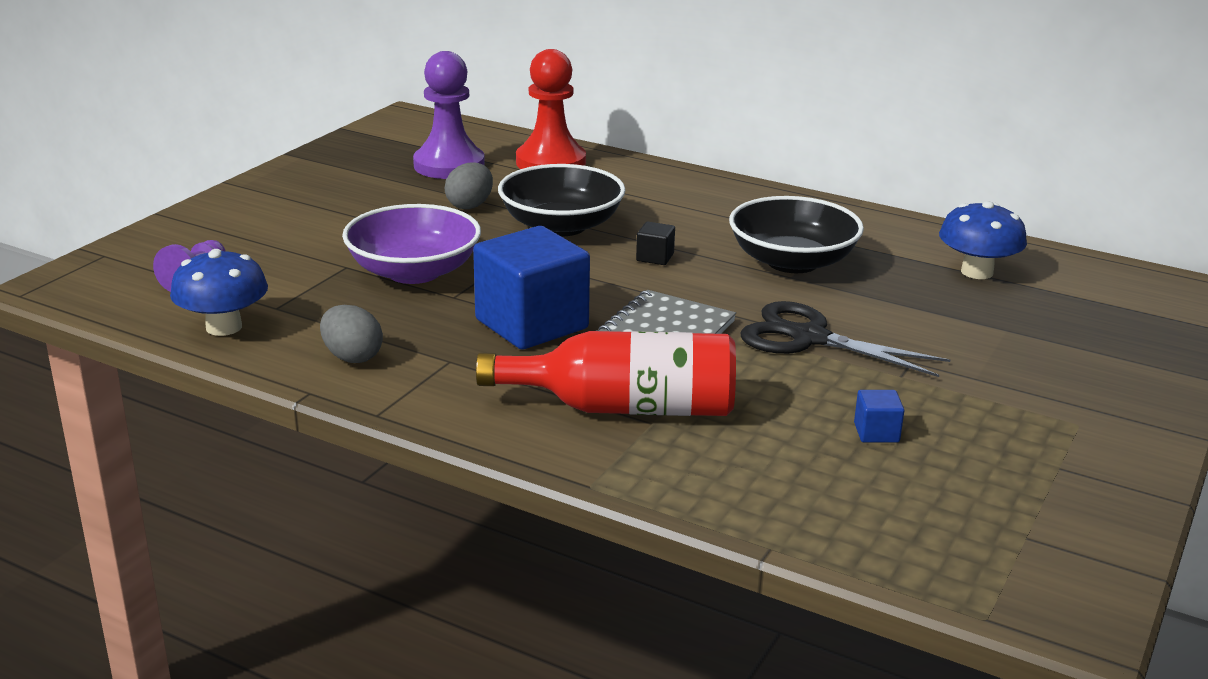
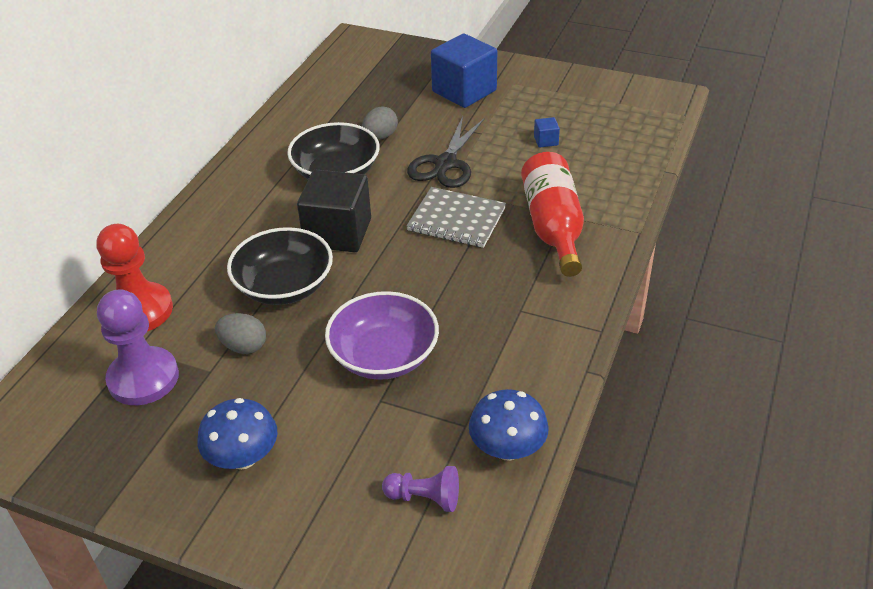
camera: 95 degrees left, 15 degrees up
grey egg [320,305,383,363] -> grey egg moved to [362,106,398,139]
blue cube [473,226,590,350] -> blue cube moved to [431,34,497,108]
black cube [636,222,675,265] -> black cube [297,170,371,252], size x2.44
blue mushroom [939,201,1027,279] -> blue mushroom moved to [198,398,278,470]

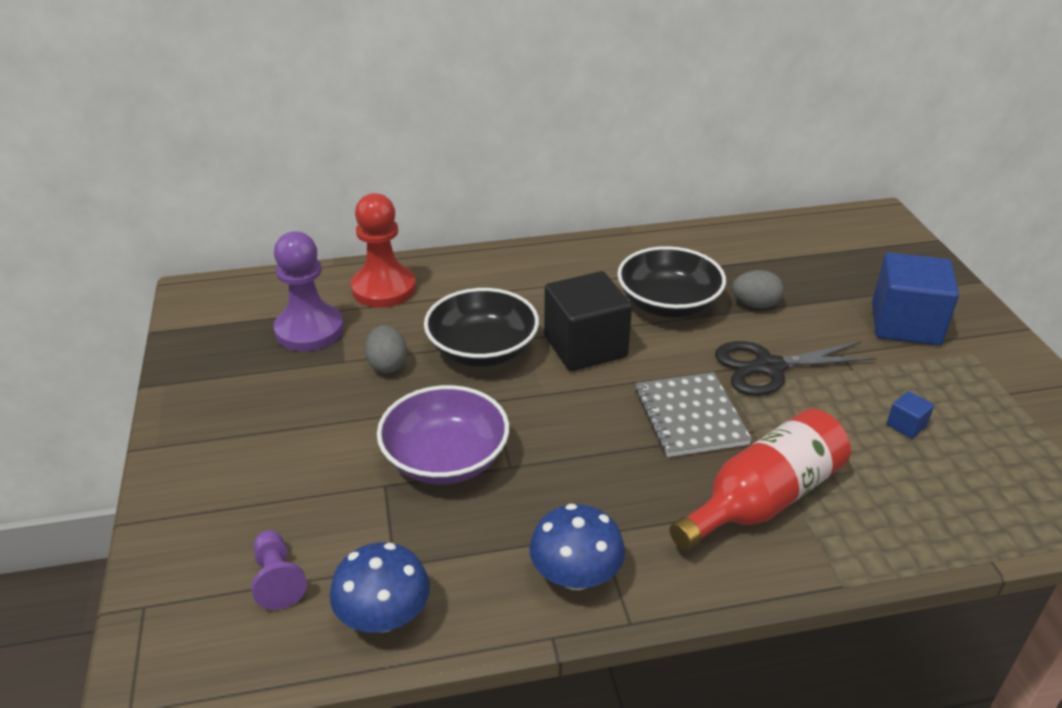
camera: 55 degrees right, 5 degrees down
blue mushroom [198,398,278,470] -> blue mushroom moved to [529,504,625,590]

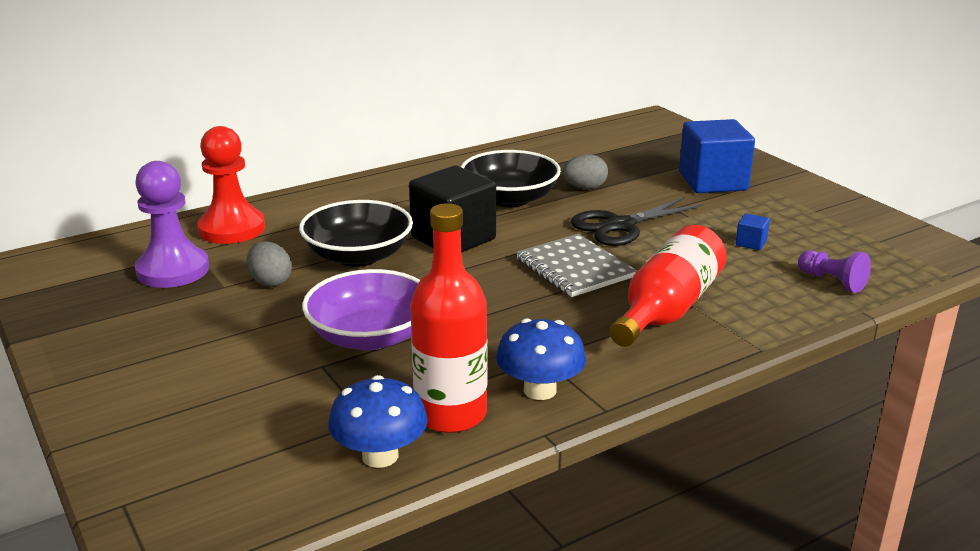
camera: 20 degrees left, 10 degrees down
purple pawn [252,530,307,610] -> purple pawn moved to [798,250,871,293]
none -> red bottle [410,203,488,433]

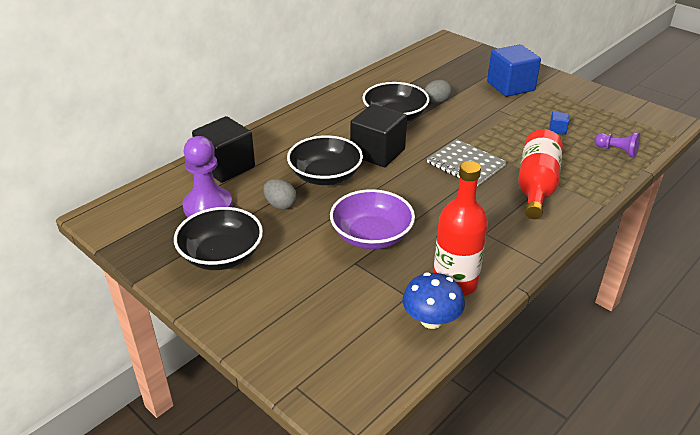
camera: 15 degrees left, 10 degrees up
red pawn [197,126,265,244] -> black cube [192,116,255,183]
blue mushroom [496,318,586,400] -> none
black scissors [571,196,704,246] -> none
none -> black bowl [174,207,263,270]

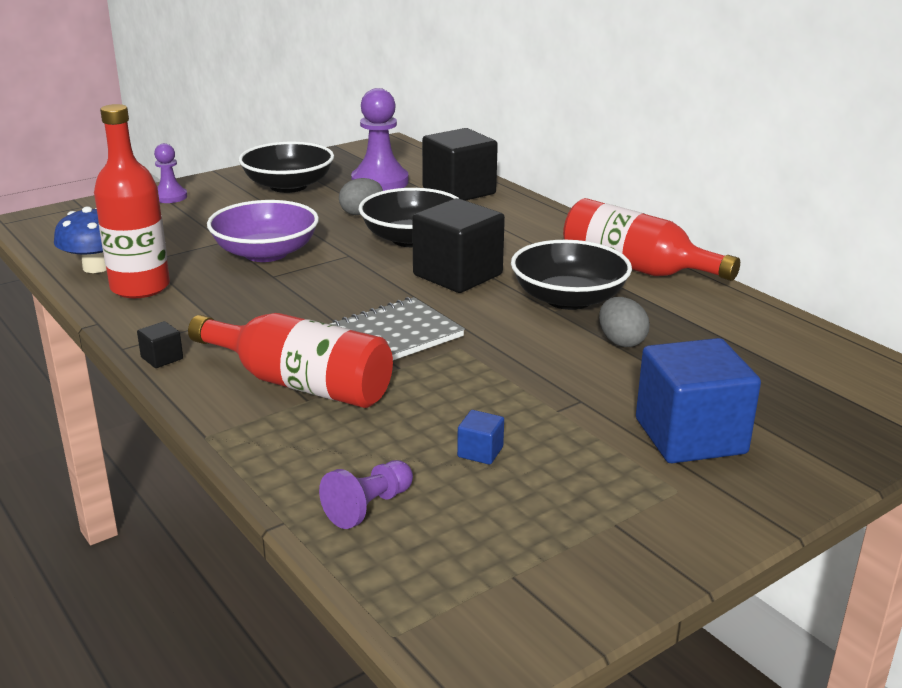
camera: 100 degrees right, 10 degrees down
none -> black cube [137,321,183,368]
none -> purple pawn [154,143,187,203]
none -> red bottle [563,198,740,281]

